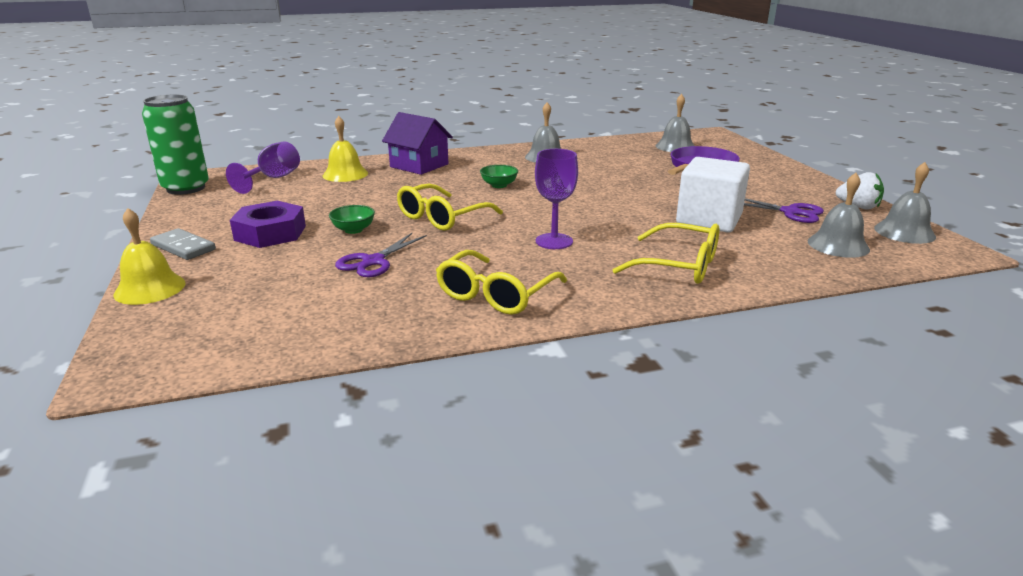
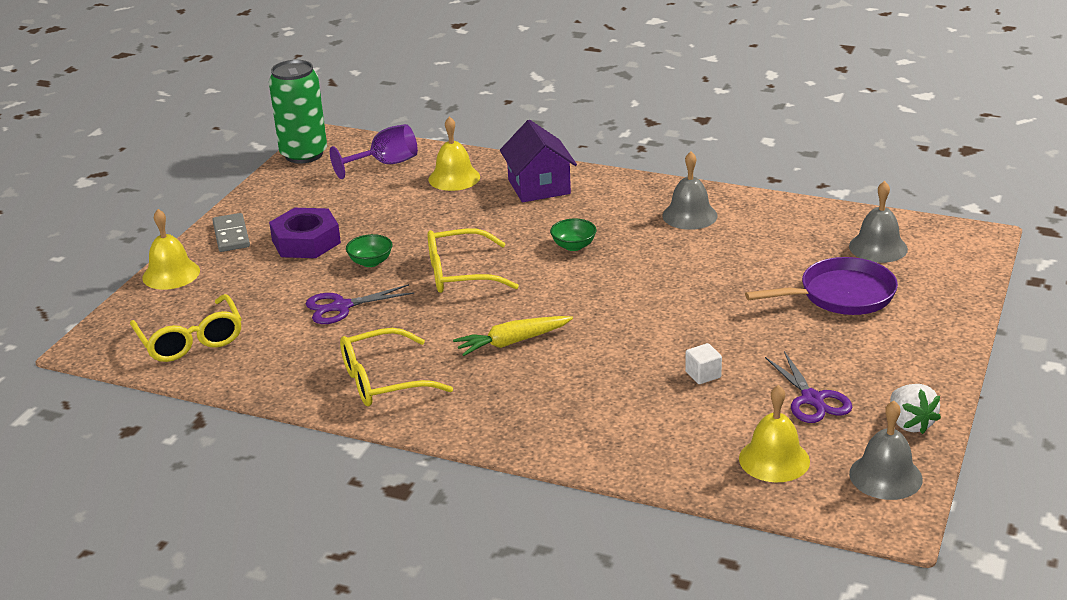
camera: 40 degrees right, 5 degrees up
purple goblet [535,149,578,249] -> yellow carrot [453,316,573,356]
yellow glasses [613,223,719,284] -> yellow glasses moved to [130,294,242,362]
white cube [676,157,750,233] -> white cube [685,343,722,384], size x0.40
grey bell [808,173,870,258] -> yellow bell [739,385,810,482]

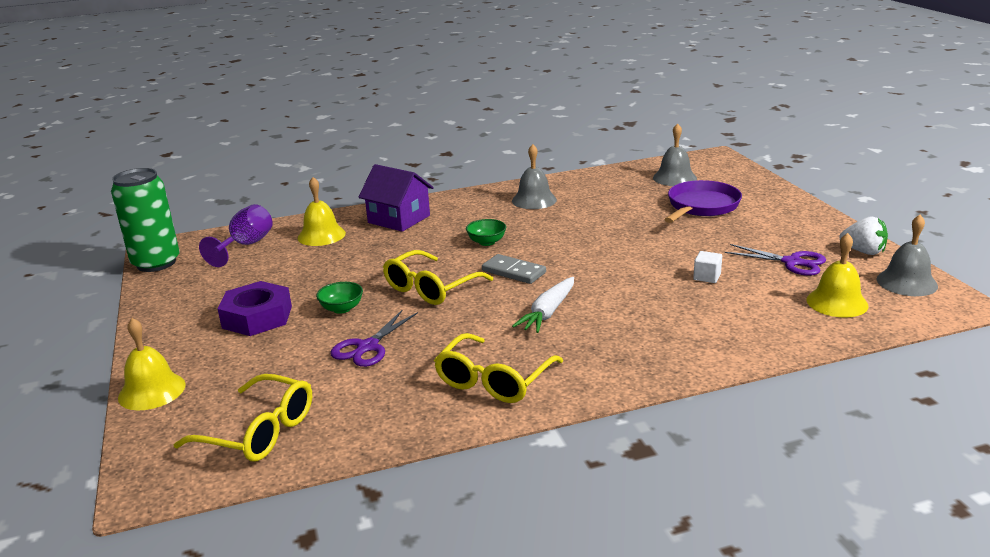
camera: 40 degrees left, 5 degrees down
grey domino [212,213,250,252] -> grey domino moved to [482,254,546,284]
yellow carrot [453,316,573,356] -> white carrot [512,277,574,333]

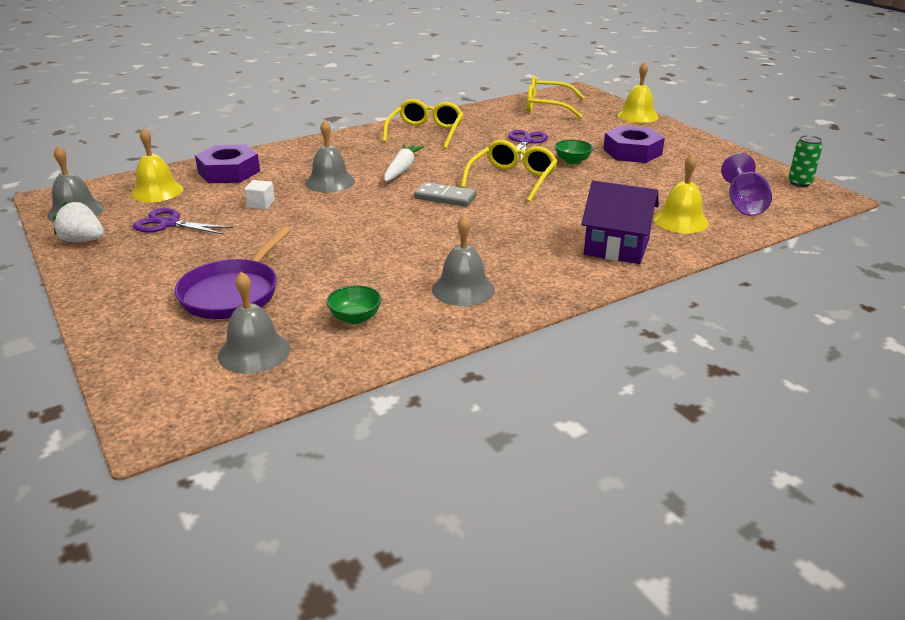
camera: 165 degrees right, 5 degrees up
green can [111,168,180,272] -> green can [788,135,823,187], size x0.50
green bowl [466,219,506,246] -> green bowl moved to [326,285,382,324]
none -> purple nut [195,144,260,183]
none -> grey bell [305,120,355,193]

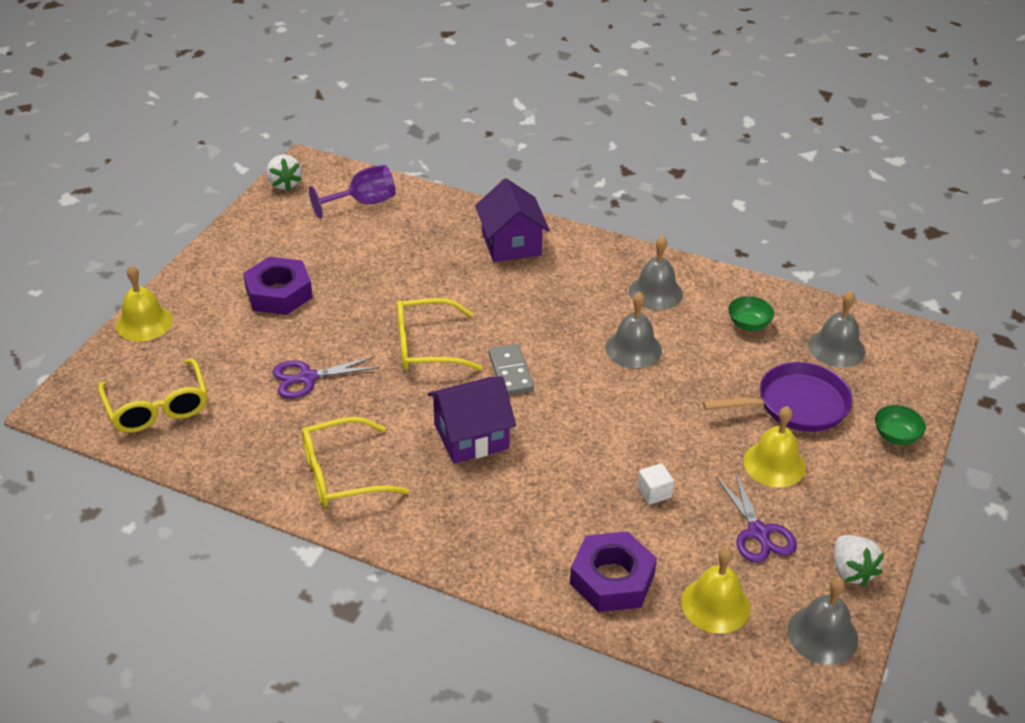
camera: 125 degrees left, 10 degrees up
grey bell [305,120,355,193] -> grey bell moved to [605,292,662,368]
white carrot [384,144,424,182] -> purple house [427,376,516,464]
green bowl [555,140,593,164] -> green bowl moved to [875,405,926,445]
yellow bell [653,154,709,234] -> yellow bell moved to [743,406,806,487]
green can [788,135,823,187] -> white strawberry [266,155,302,191]

